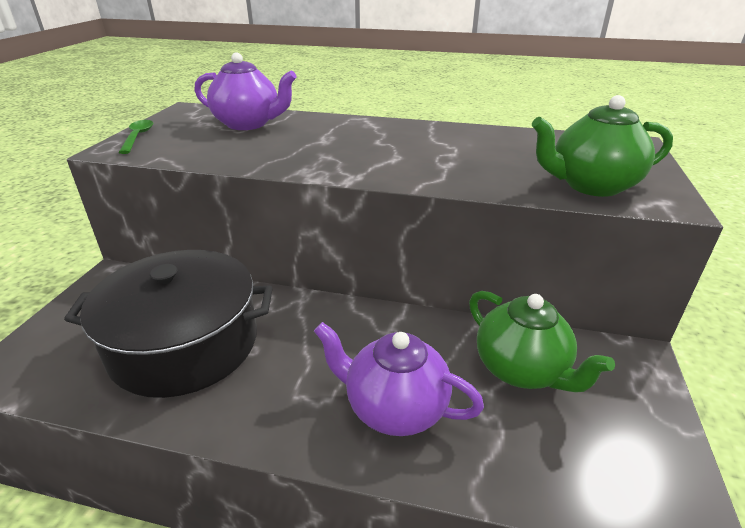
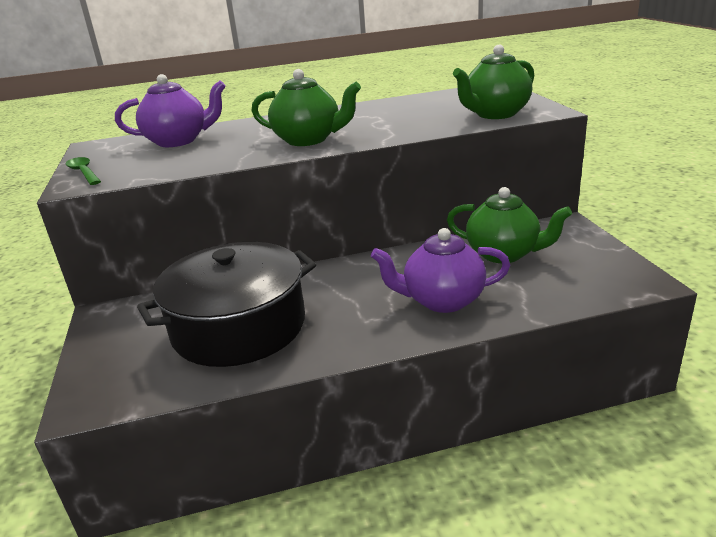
camera: 25 degrees left, 5 degrees down
none -> green teapot [251,69,361,146]

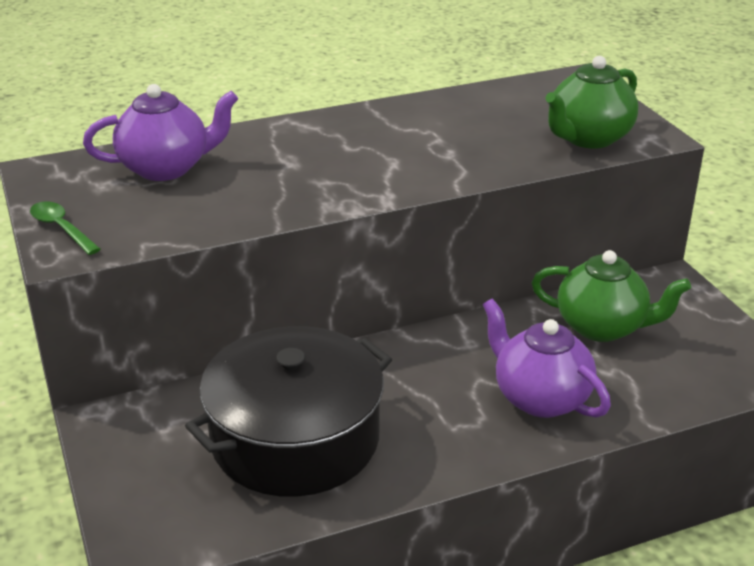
camera: 10 degrees left, 5 degrees up
green teapot [251,69,361,146] -> none
purple teapot [371,228,510,313] -> purple teapot turned 60 degrees clockwise [482,298,611,418]

